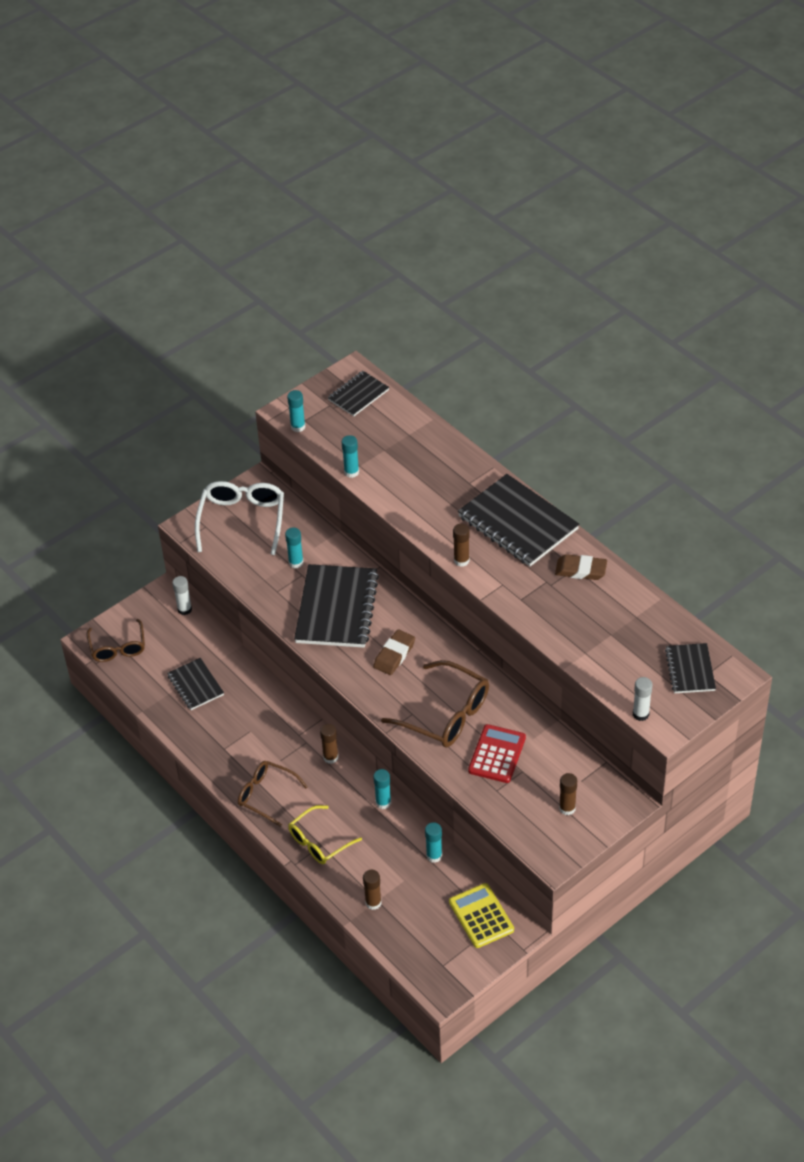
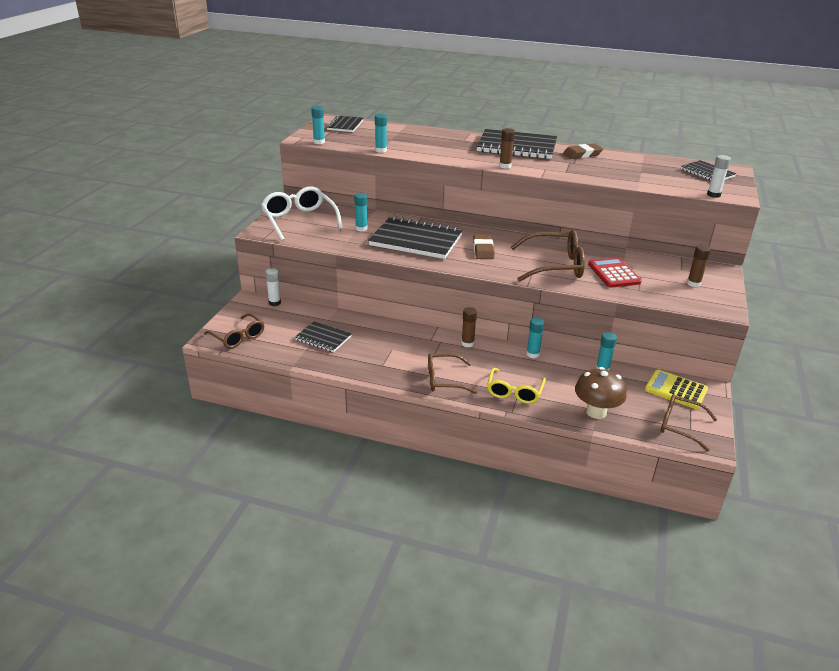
camera: 35 degrees left, 15 degrees down
black notebook [294,564,379,648] -> black notebook turned 45 degrees counterclockwise [368,216,463,259]
brown glue stick [363,870,381,910] -> brown mushroom [575,367,627,419]
none -> brown glasses [660,394,717,452]

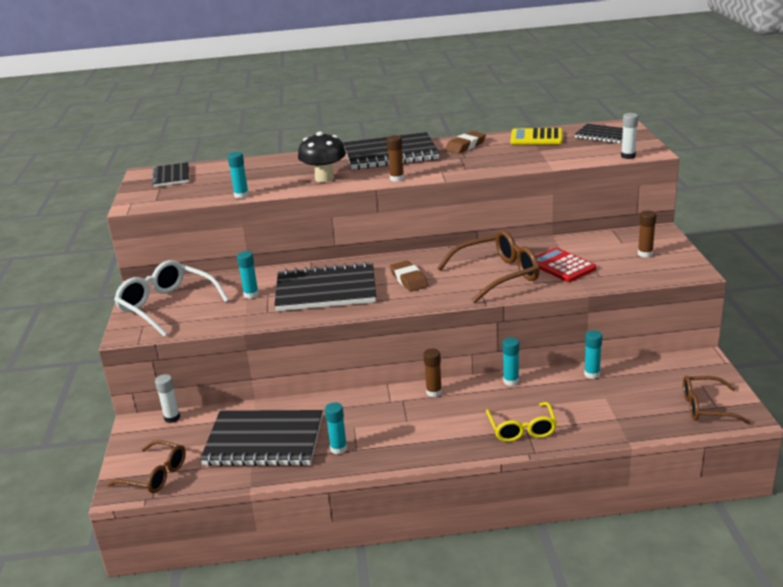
camera: 20 degrees left, 5 degrees down
black notebook [295,321,352,353] -> black notebook [200,410,322,466], size x1.84
turquoise glue stick [311,106,325,144] -> turquoise glue stick moved to [325,402,347,454]
brown glasses [428,353,477,394] -> none
brown mushroom [575,367,627,419] -> none
yellow calculator [645,369,708,409] -> yellow calculator moved to [511,128,562,145]
none -> black mushroom [298,131,346,182]

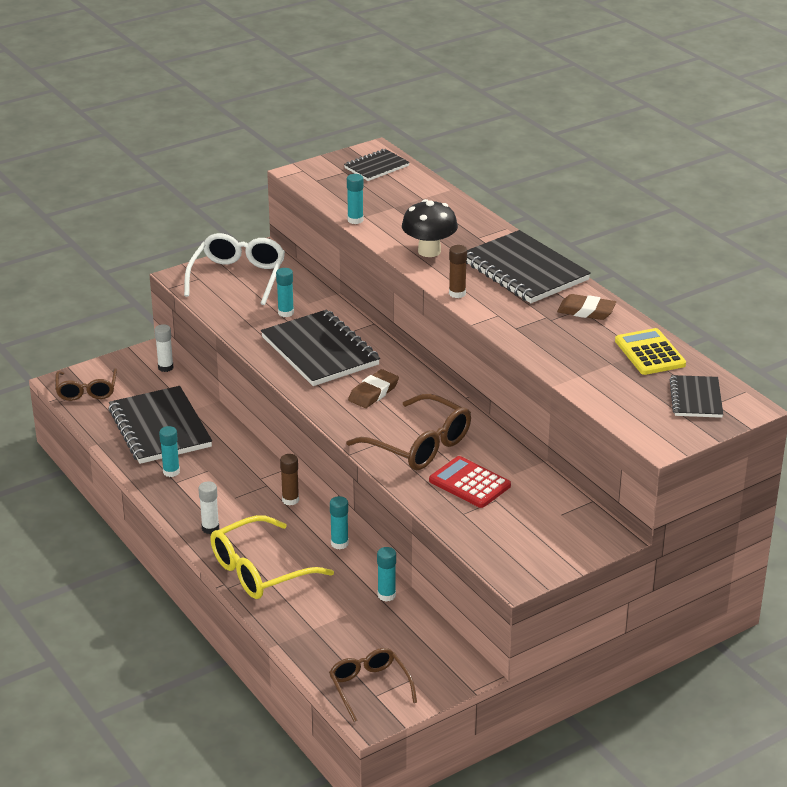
camera: 60 degrees right, 5 degrees up
yellow glasses [486,402,557,442] -> yellow glasses [210,515,334,599], size x1.53
red calculator [536,247,596,282] -> red calculator turned 75 degrees counterclockwise [429,456,511,508]
white glue stick [621,113,638,159] -> white glue stick moved to [198,481,219,534]
brown glue stick [638,210,656,257] -> none

